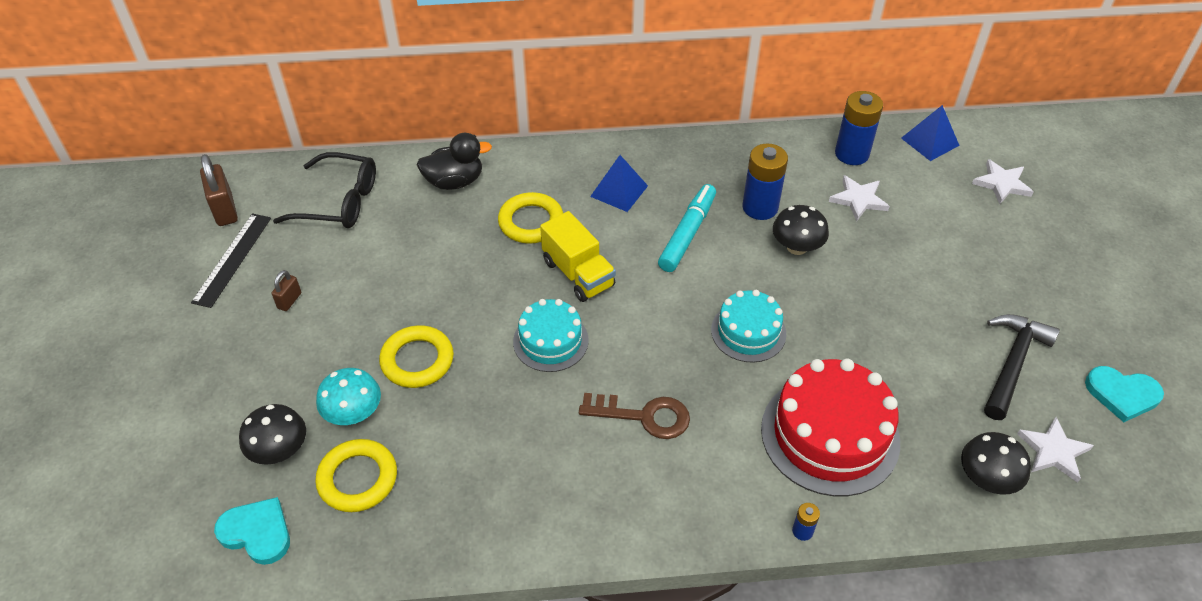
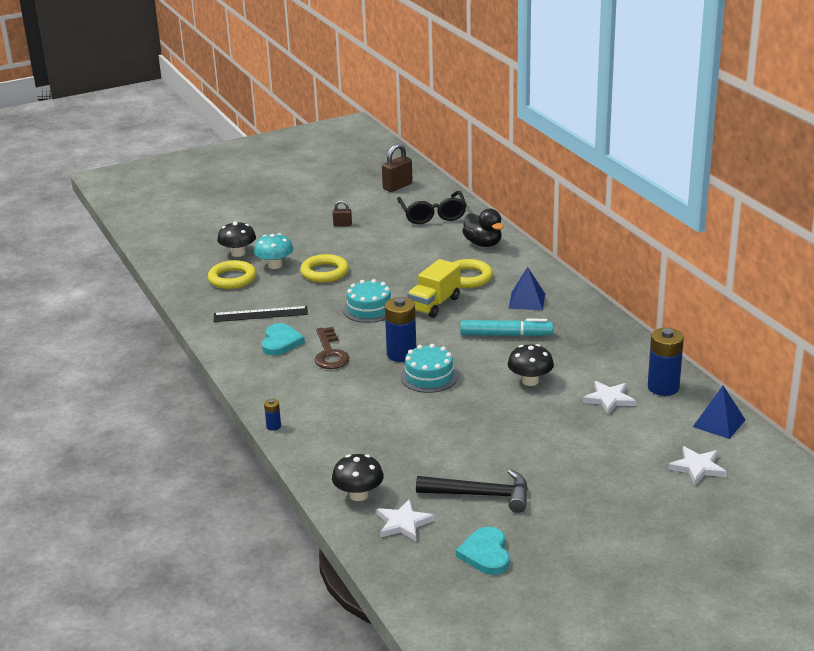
camera: 70 degrees right, 20 degrees down
black ruler [191,213,271,308] -> black ruler moved to [214,306,308,322]
turquoise heart [214,497,290,565] -> turquoise heart moved to [262,323,305,356]
blue battery [742,143,788,220] -> blue battery moved to [385,297,416,362]
red cake [761,358,900,496] -> none

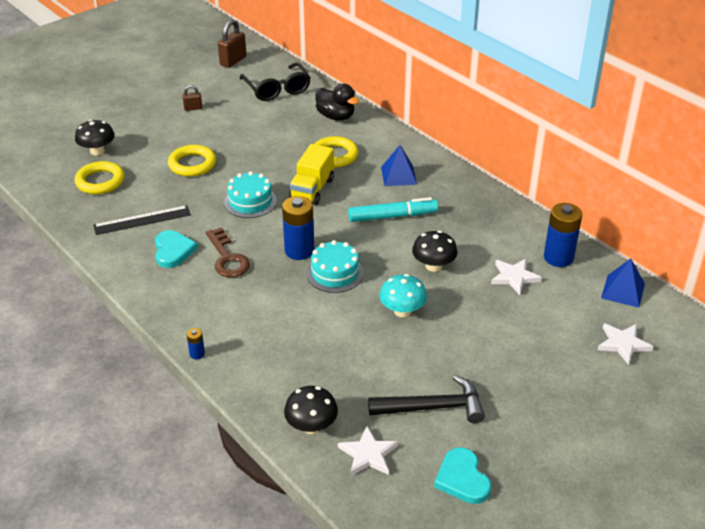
camera: 15 degrees left, 10 degrees up
turquoise mushroom [254,233,293,269] -> turquoise mushroom moved to [380,274,427,317]

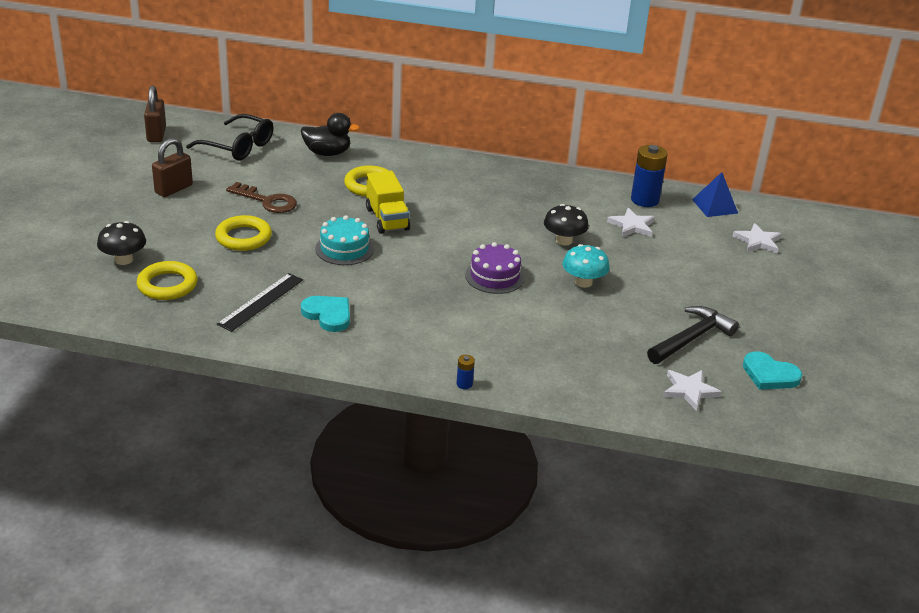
camera: 40 degrees left, 5 degrees down
brown padlock [182,85,202,111] -> brown padlock [152,138,193,197], size x1.79
brown key [206,227,250,277] -> brown key moved to [226,182,297,213]
blue battery [282,196,314,260] -> none
black mushroom [284,386,338,434] -> none
turquoise cake [306,240,364,293] -> purple cake [465,242,525,294]
turquoise marker [348,197,438,222] -> none
blue pyramid [381,145,417,186] -> none

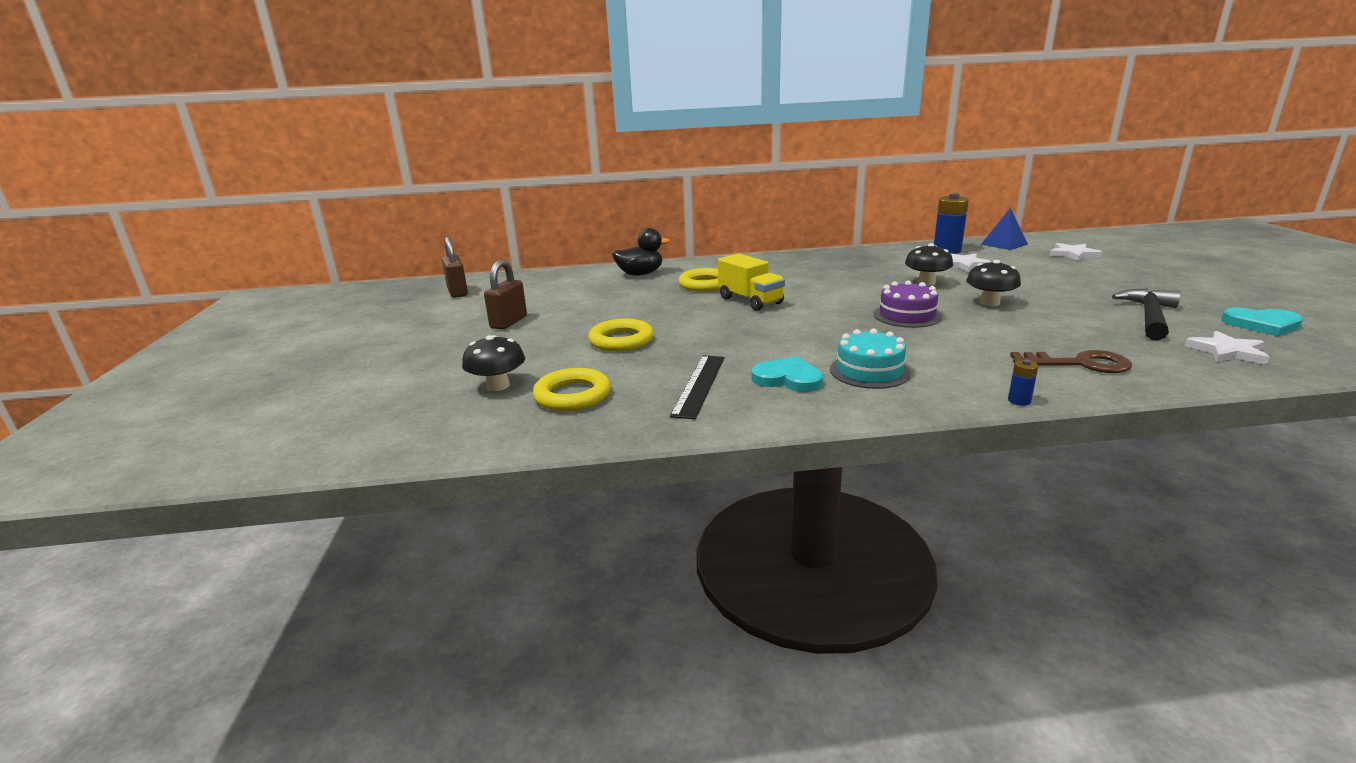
camera: 15 degrees left, 10 degrees down
black glasses [186,114,274,160] -> none
brown key [226,182,297,213] -> brown key moved to [1010,350,1132,373]
turquoise cake [315,215,374,265] -> turquoise cake moved to [830,328,911,389]
turquoise mushroom [562,244,610,288] -> black mushroom [966,260,1021,306]

